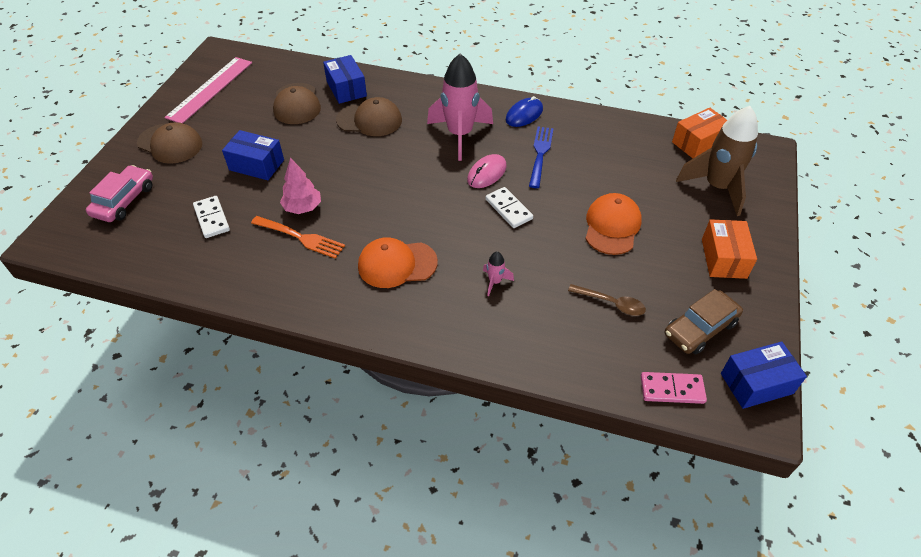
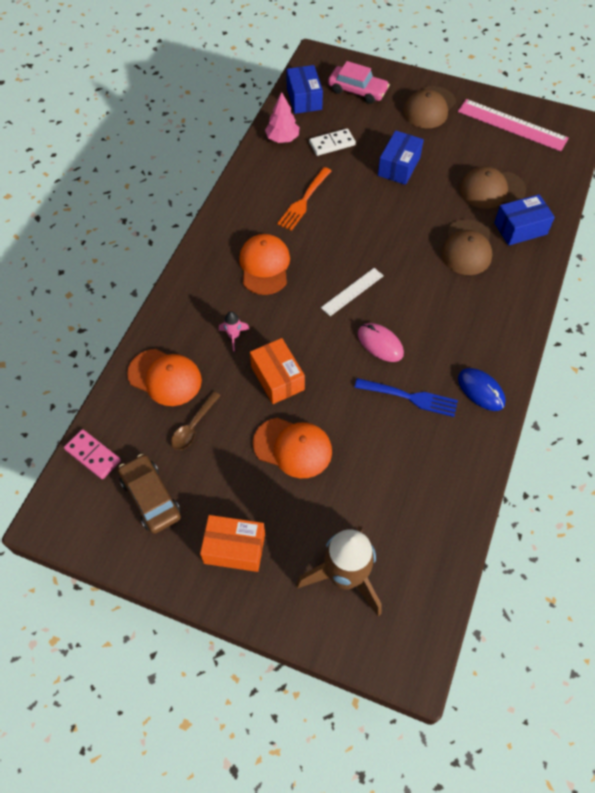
camera: 95 degrees right, 10 degrees up
pink tree [280,158,321,214] -> pink tree moved to [265,92,299,143]
pink rocket [427,54,493,161] -> none
white domino [486,187,533,228] -> none
pink domino [641,372,707,404] -> pink domino turned 60 degrees counterclockwise [64,429,121,479]
orange box [672,108,727,158] -> orange box moved to [250,338,305,404]
blue box [721,341,807,409] -> blue box moved to [286,65,323,114]
none -> orange cap [127,349,202,406]
none -> white ruler [321,268,384,316]

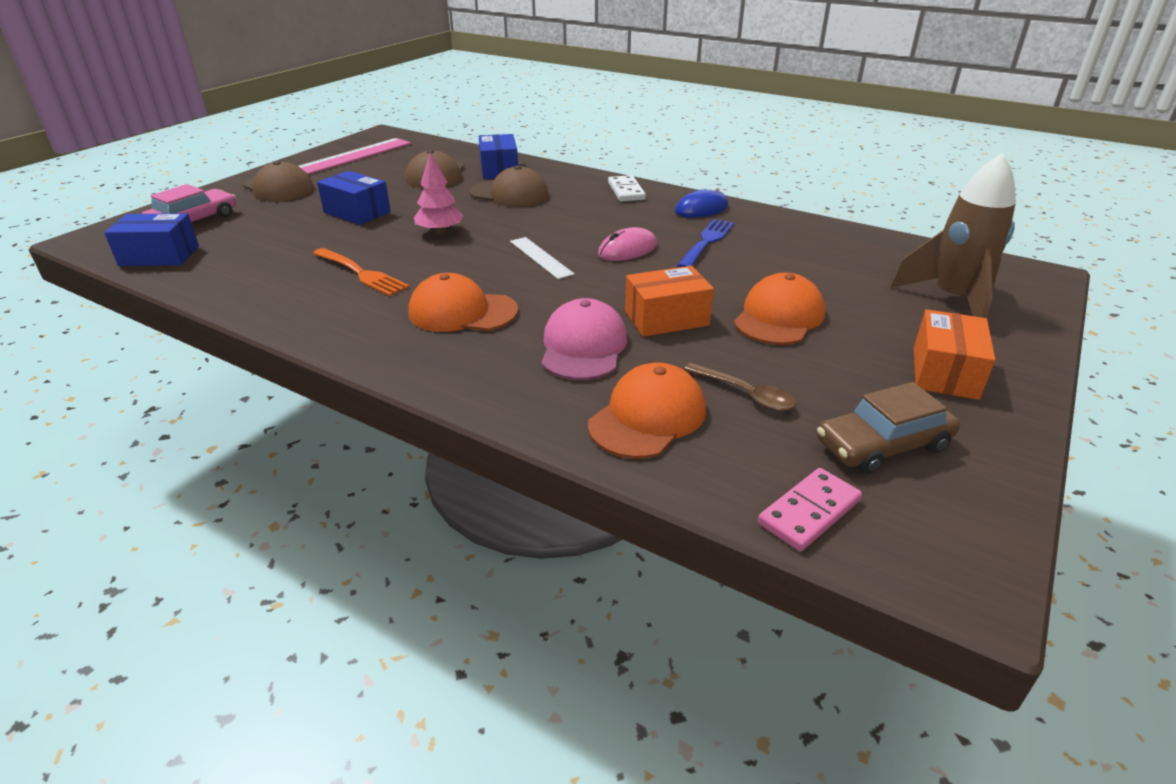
camera: 80 degrees left, 25 degrees down
pink rocket [219,311,250,351] -> pink cap [541,298,628,380]
pink tree [265,92,299,143] -> pink tree moved to [414,152,464,234]
white domino [309,128,356,156] -> white domino moved to [608,175,646,202]

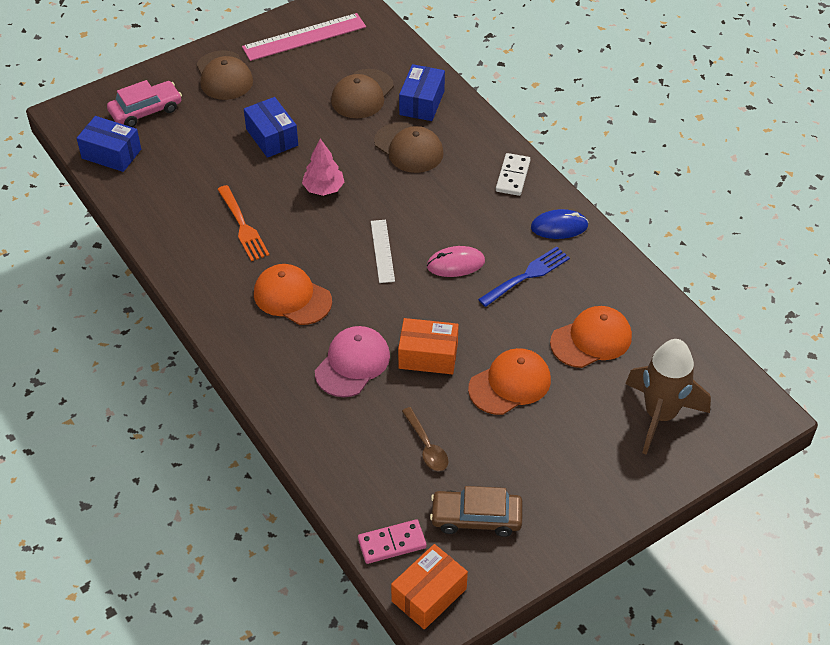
camera: 25 degrees right, 15 degrees up
orange cap [588,363,706,459] -> orange cap moved to [550,306,632,368]
orange box [914,309,995,400] -> orange box moved to [391,544,468,630]

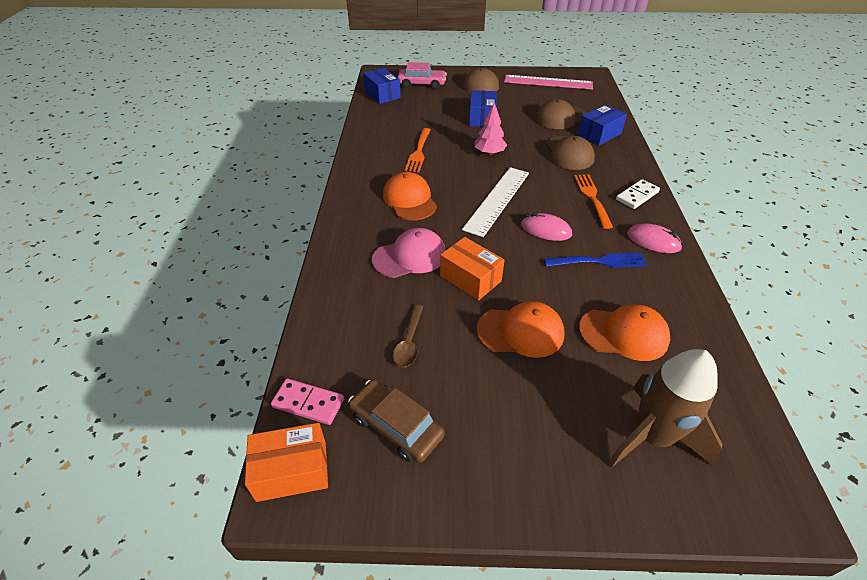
camera: 35 degrees right, 5 degrees down
white ruler [371,220,395,283] -> white ruler [462,167,529,237], size x1.71
blue mouse [531,209,589,239] -> pink mouse [627,223,683,253]
none -> orange fork [574,175,613,229]

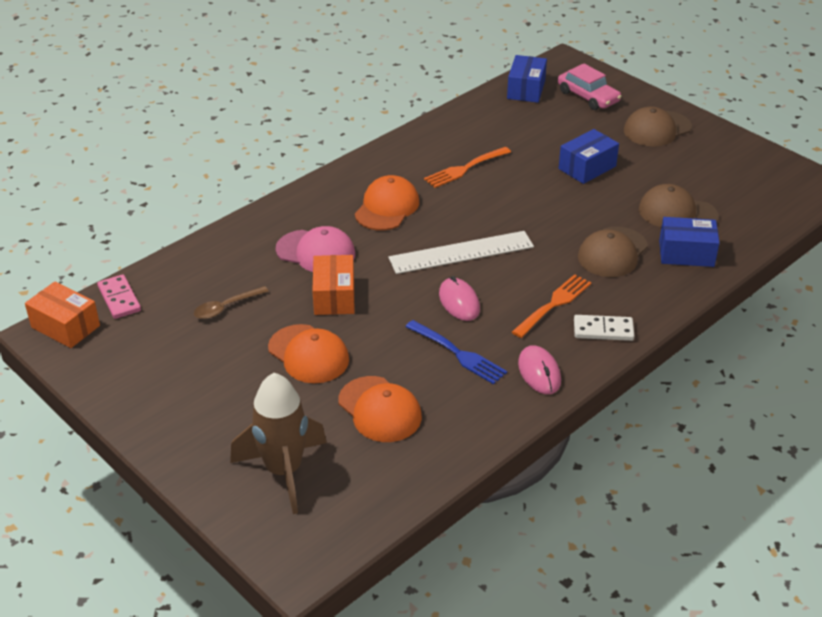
camera: 45 degrees right, 5 degrees down
brown car [348,380,445,463] -> none
pink tree [475,103,507,155] -> none
pink ruler [504,75,593,90] -> none

